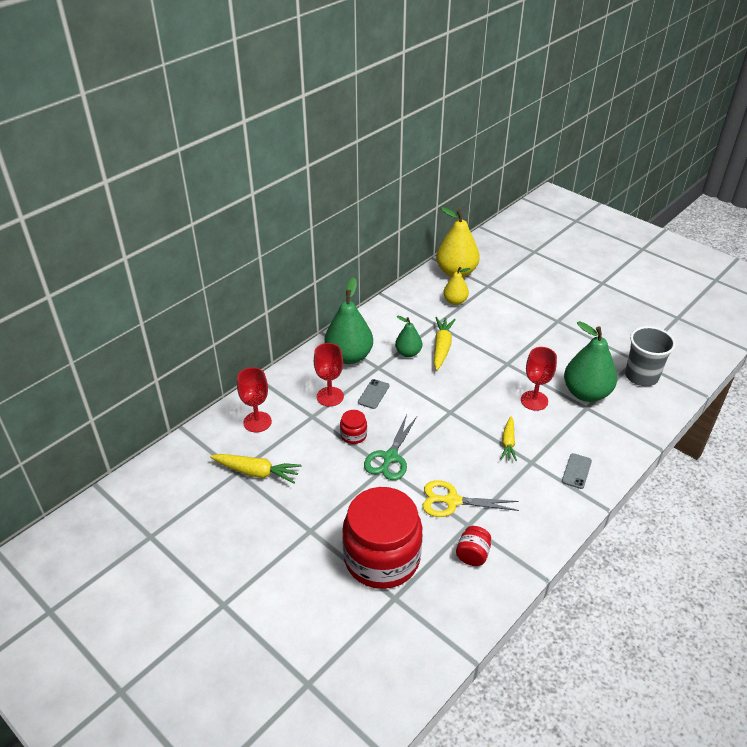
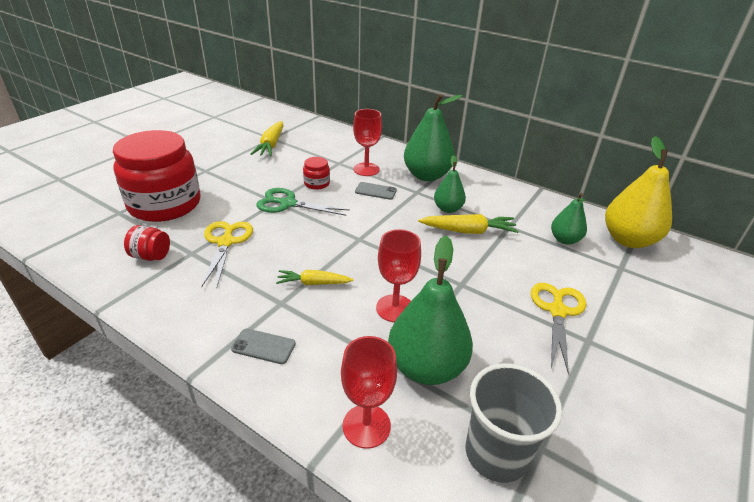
camera: 80 degrees right, 5 degrees down
red goblet [237,367,272,432] -> red goblet moved to [341,336,397,449]
yellow pear [443,267,470,305] -> green pear [551,193,587,245]
none -> yellow scissors [531,283,586,374]

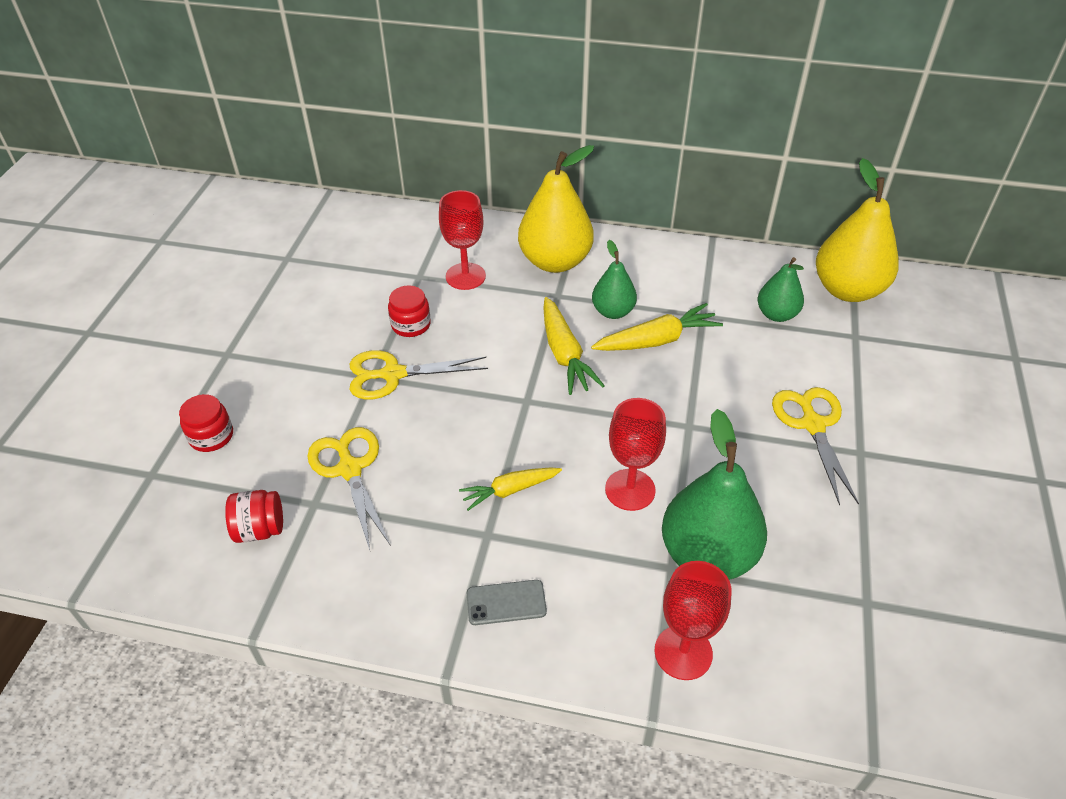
camera: 20 degrees left, 10 degrees up
red jar [113,130,200,222] -> red jar [179,394,233,452], size x0.40
yellow carrot [251,121,284,156] -> yellow carrot moved to [544,297,605,395]
green scissors [256,188,350,216] -> yellow scissors [349,350,488,400]
grey phone [355,182,397,200] -> none
green pear [404,94,463,181] -> yellow pear [518,145,594,273]
grey cup [465,363,562,483] -> none

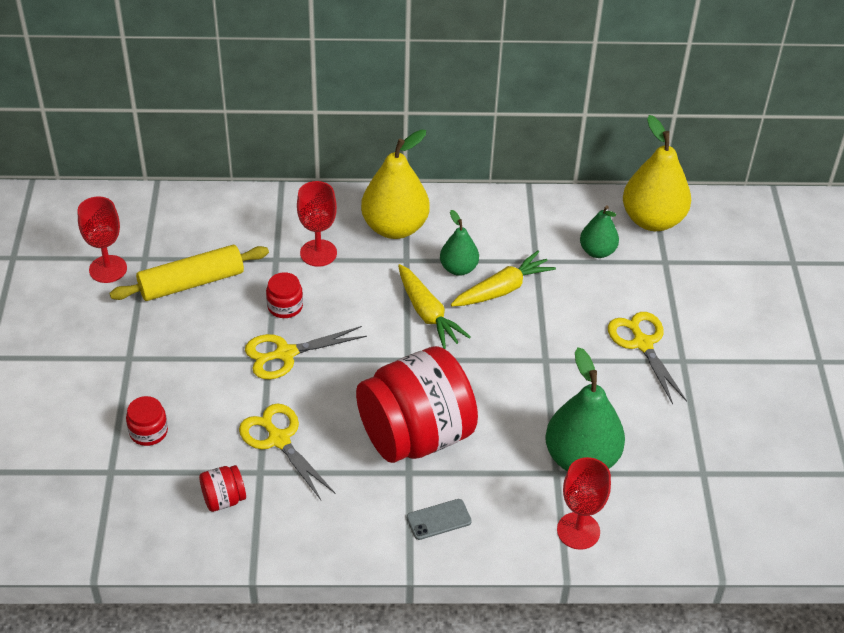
camera: 15 degrees left, 0 degrees up
yellow carrot [459,468,562,511] -> red jar [356,346,478,463]
red goblet [605,398,666,511] -> red goblet moved to [78,197,127,283]
none -> yellow rolling pin [109,245,269,301]

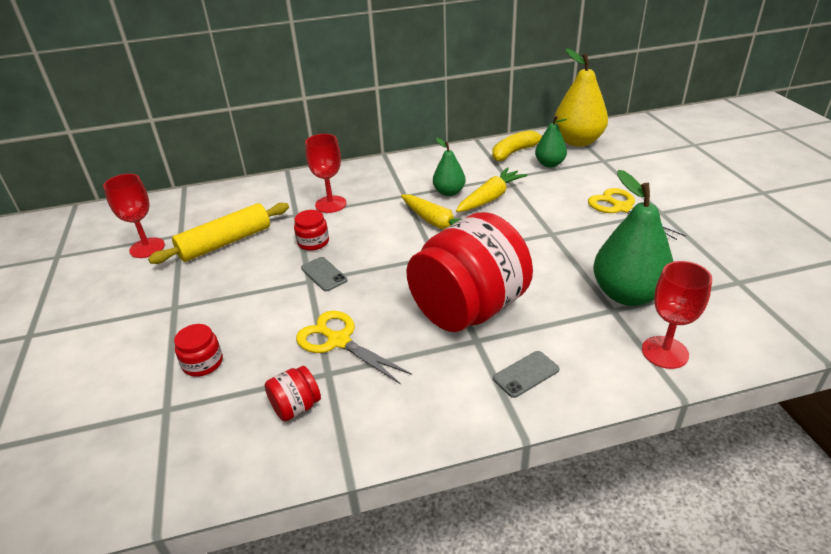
camera: 10 degrees left, 10 degrees down
yellow scissors [245,326,367,379] -> grey phone [301,257,347,291]
yellow pear [361,129,429,239] -> none
none -> yellow banana [492,130,543,161]

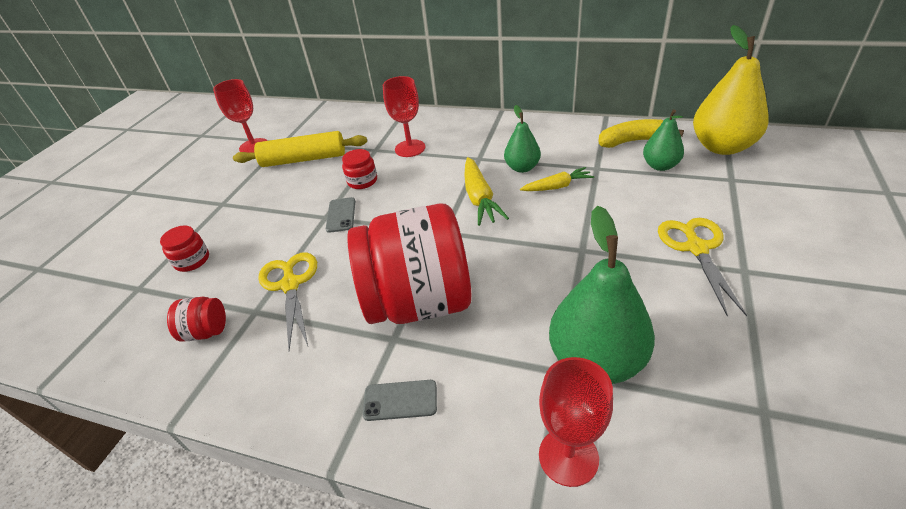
camera: 35 degrees right, 5 degrees up
yellow carrot [456,167,528,212] -> yellow carrot [520,167,594,191], size x0.67

